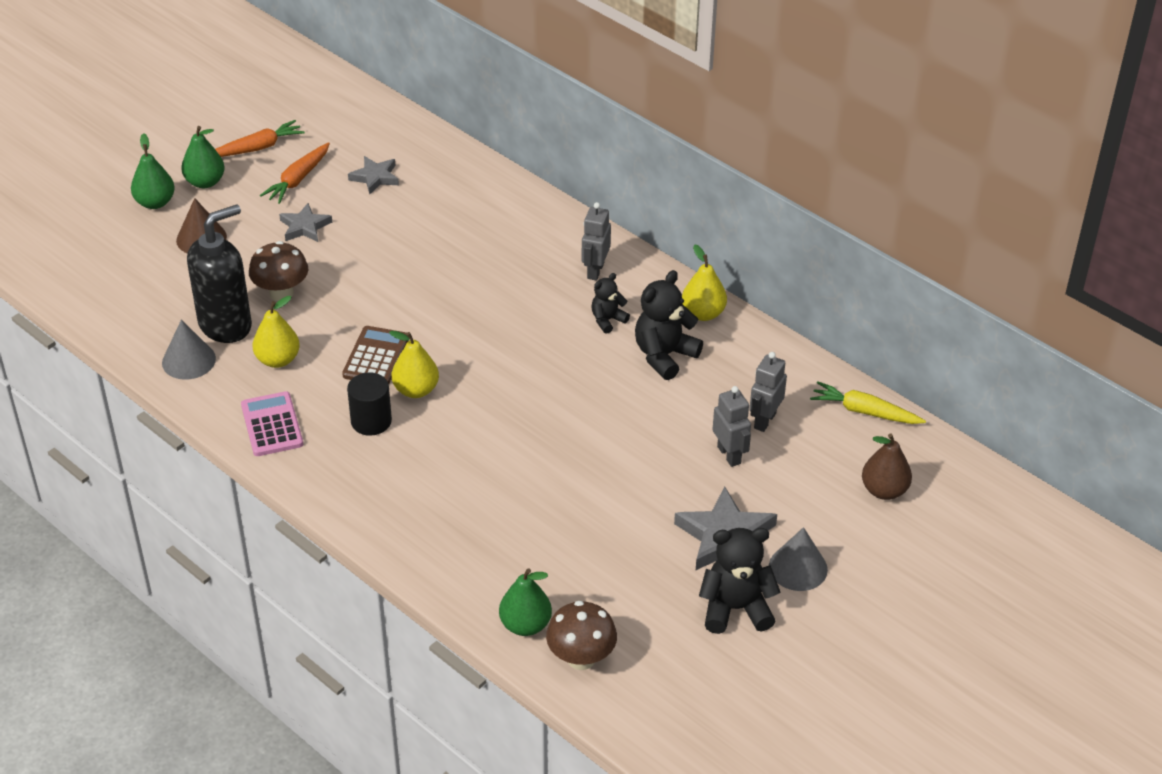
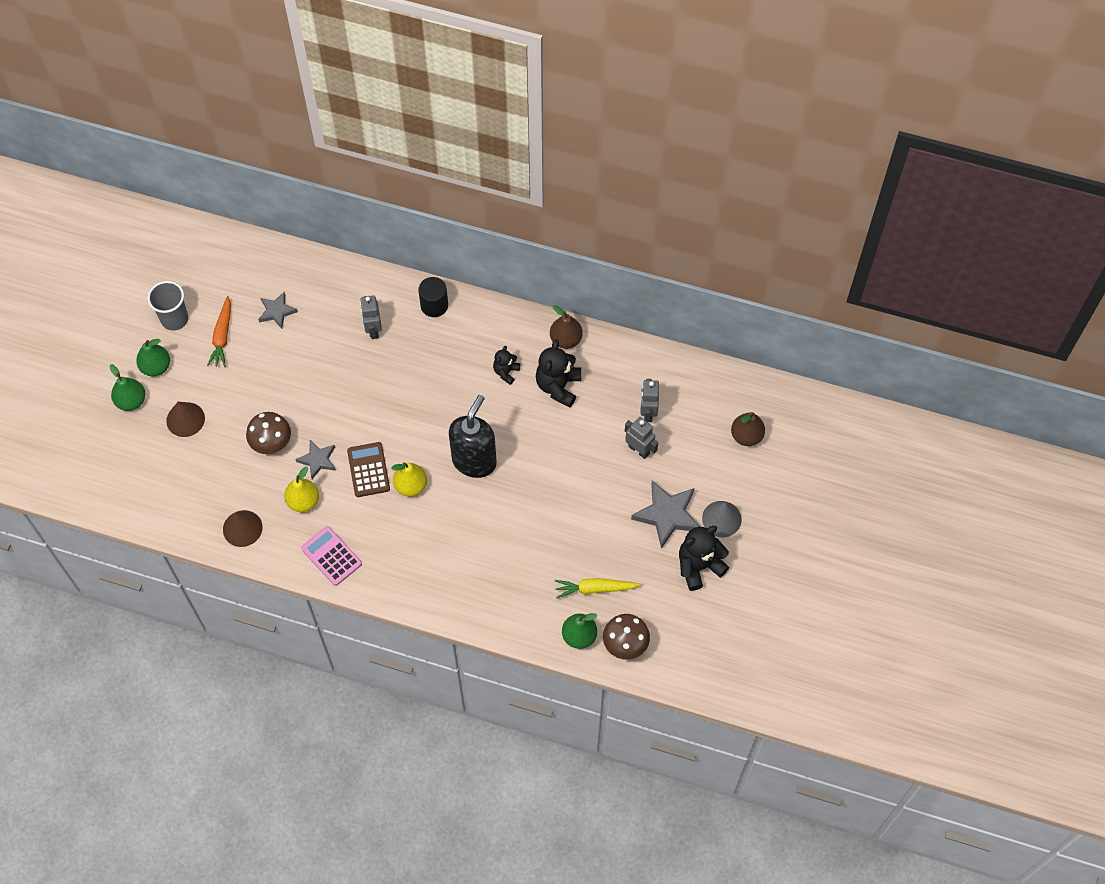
camera: 25 degrees left, 20 degrees up
grey cone [162,320,216,380] -> brown cone [223,510,263,547]
black soap dispenser [187,204,252,343] -> black soap dispenser moved to [449,395,496,478]
orange carrot [215,120,305,157] -> grey cup [148,281,188,331]
grey star [279,203,332,242] -> grey star moved to [295,440,336,479]
black cylinder [347,372,392,436] -> black cylinder moved to [418,277,448,317]
grey robot [582,202,611,281] -> grey robot moved to [360,295,382,339]
yellow pear [682,244,727,321] -> brown pear [550,305,583,349]
yellow carrot [810,381,926,424] -> yellow carrot moved to [555,578,641,599]

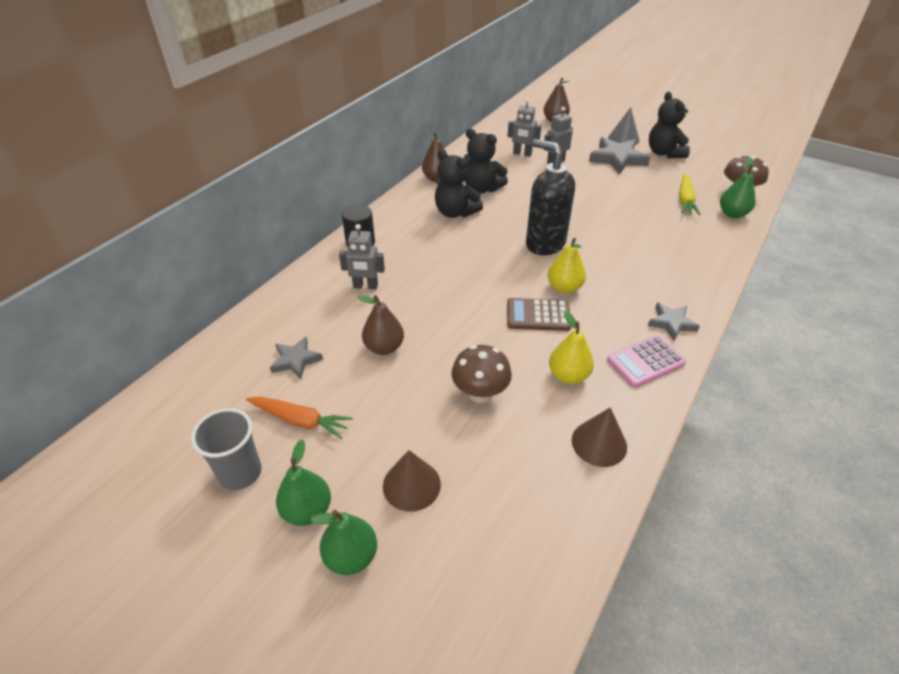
camera: 75 degrees left, 20 degrees down
grey star [295,440,336,479] -> grey star moved to [648,302,700,341]
black teddy bear [493,346,520,385] -> black teddy bear [435,150,483,218], size x1.75
none -> brown pear [357,295,404,355]

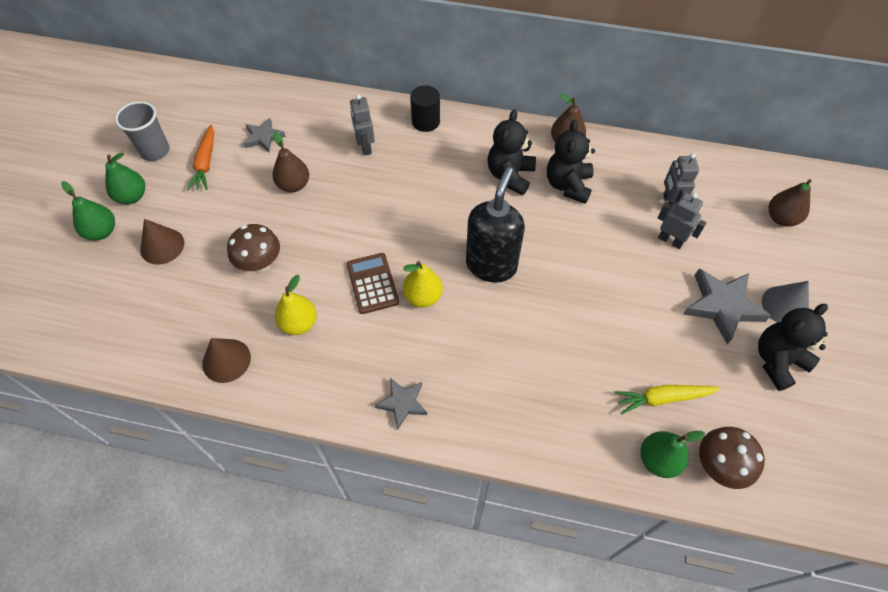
camera: 70 degrees right, 15 degrees up
pink calculator [607,335,686,388] -> none

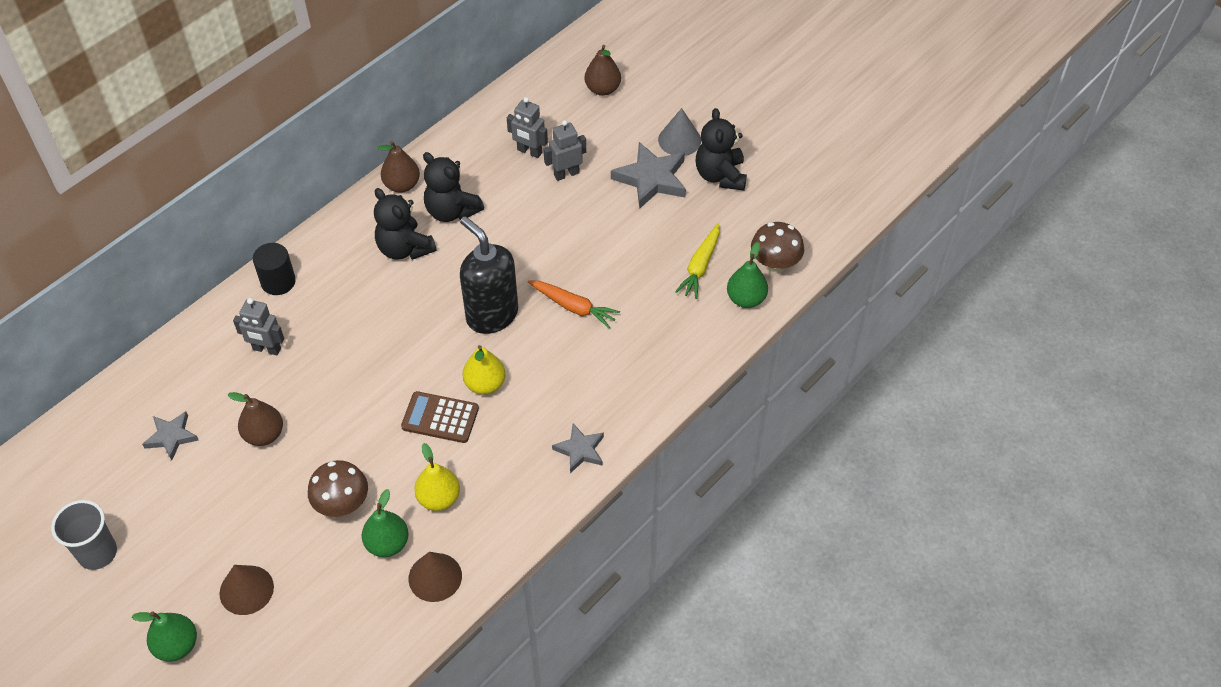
camera: 60 degrees left, 5 degrees down
green pear [105,153,145,204] -> green pear moved to [362,489,409,557]
orange carrot [187,125,214,190] -> orange carrot moved to [528,280,620,328]

